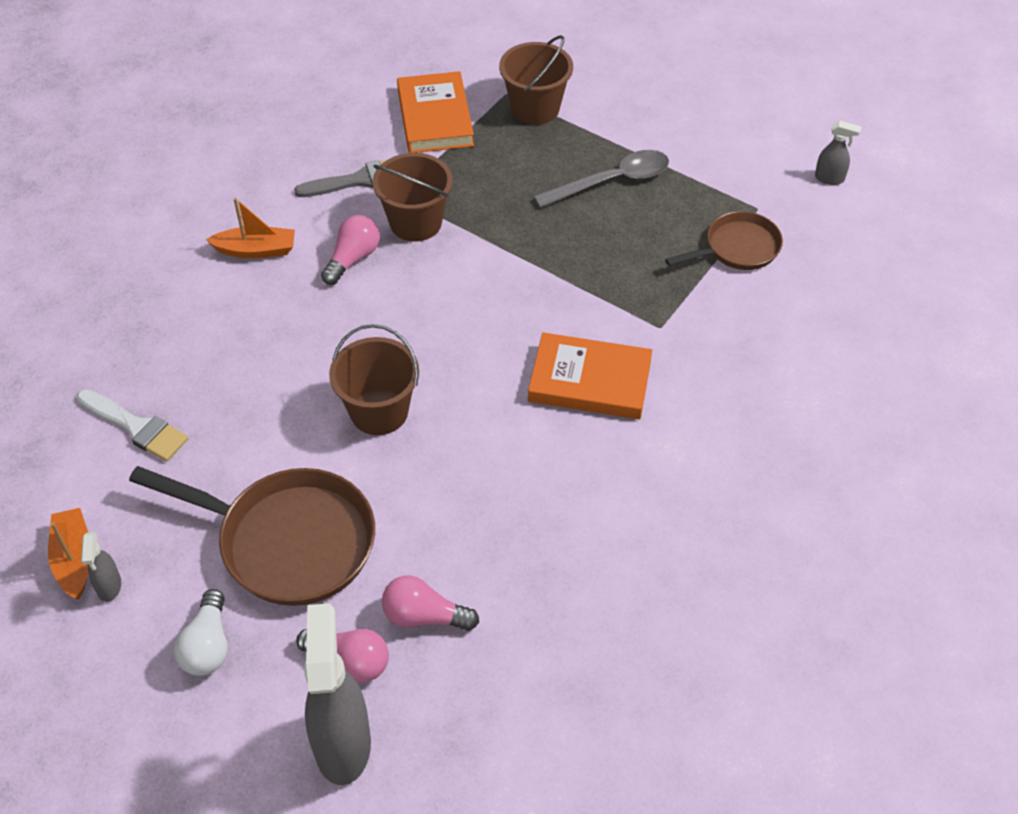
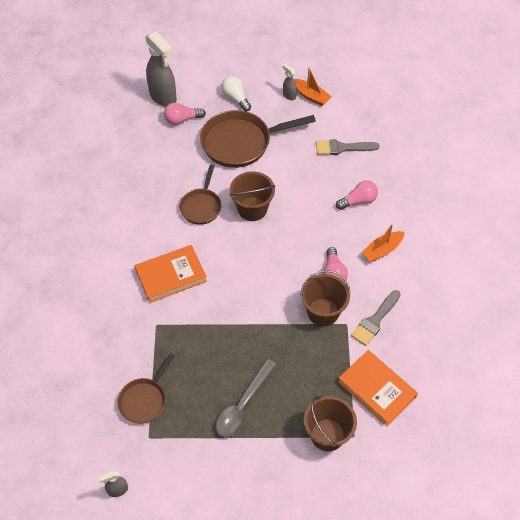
camera: 145 degrees right, 5 degrees up
white brush [77,389,188,462] -> grey brush [316,139,380,155]
pink light bulb [382,575,479,631] -> pink light bulb moved to [336,180,378,210]
none -> brown pan [179,165,221,225]

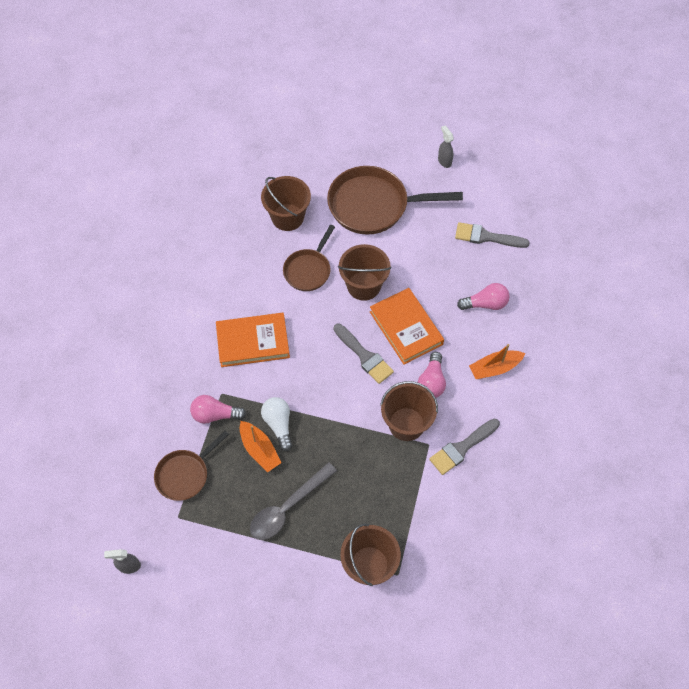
camera: 15 degrees right, 5 degrees up
grey spray bottle [145,31,177,107] -> none
pink light bulb [164,103,206,125] -> pink light bulb moved to [190,395,246,424]
white light bulb [222,76,251,111] -> white light bulb moved to [261,397,293,451]
orange boat [294,68,332,106] -> orange boat moved to [240,421,281,472]
orange book [338,350,418,426] -> orange book moved to [370,288,444,364]
none -> brown bucket [261,176,311,231]
none -> grey brush [333,324,394,384]

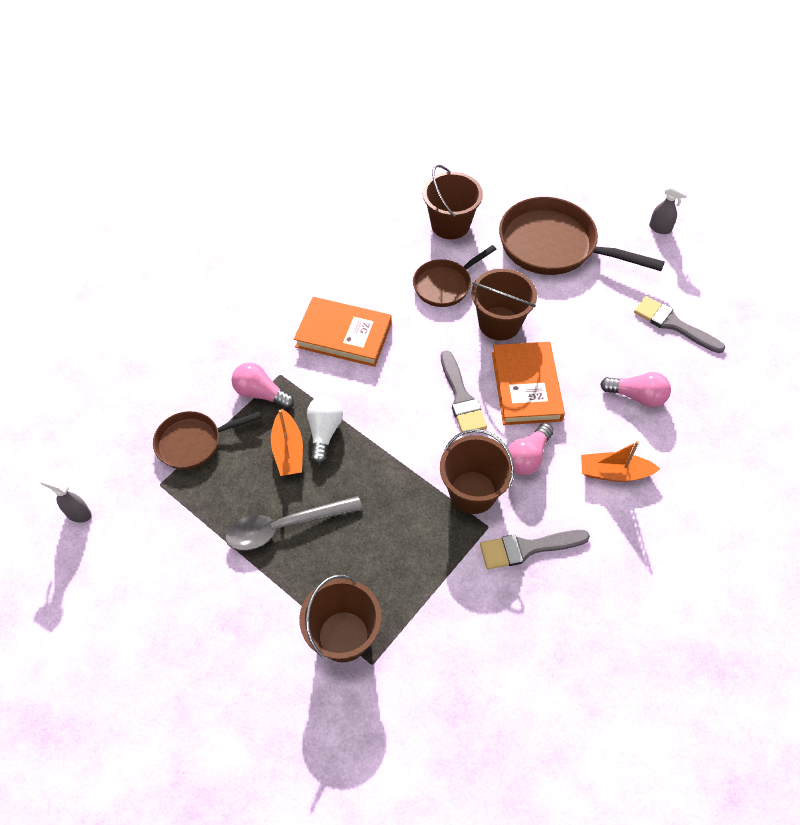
camera: 25 degrees right, 5 degrees down
grey spray bottle [438,125,454,168] -> grey spray bottle turned 120 degrees clockwise [649,185,689,234]

